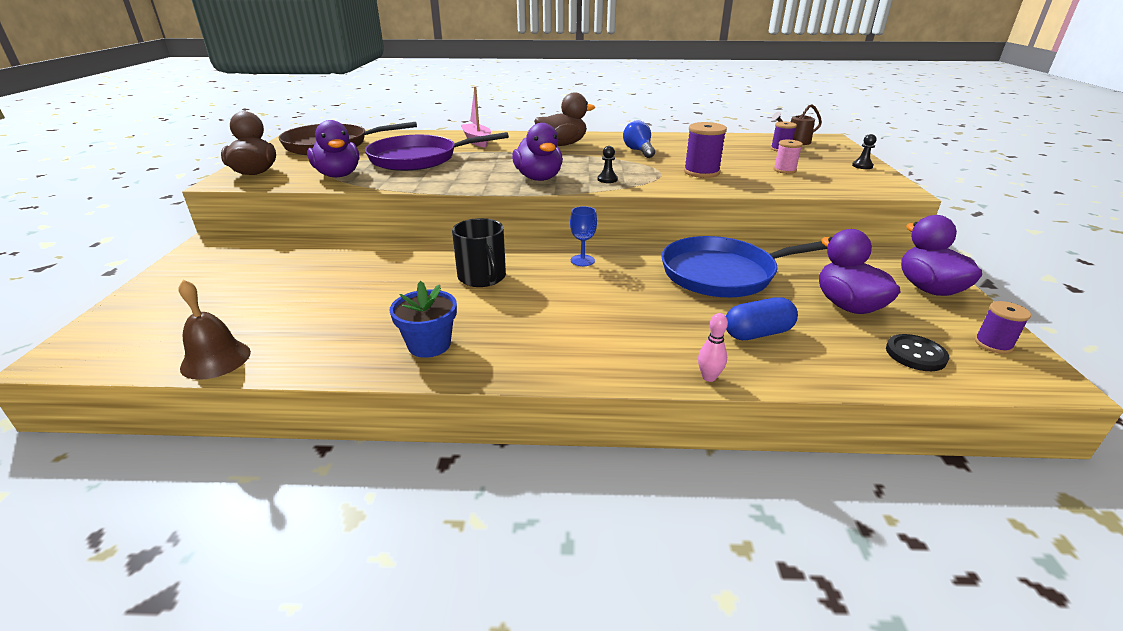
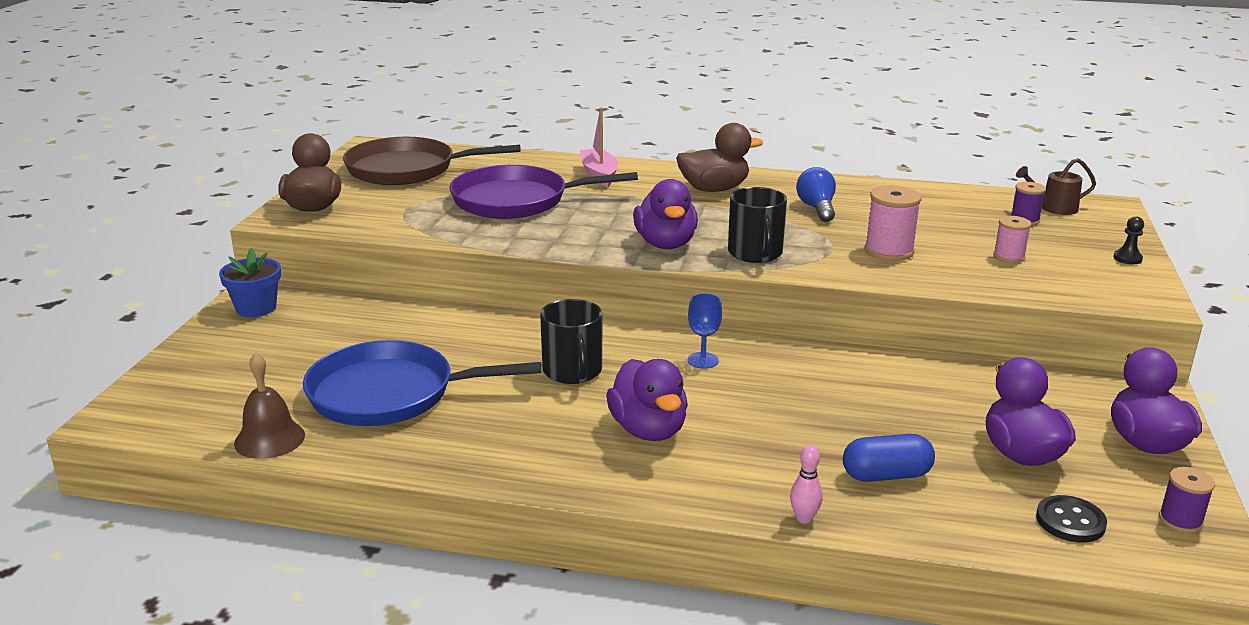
camera: 10 degrees right, 5 degrees down
purple duck [307,120,359,177] -> purple duck moved to [606,359,688,441]
blue flower pot [390,281,457,358] -> blue flower pot moved to [219,248,281,317]
black pawn [598,146,618,183] -> black mug [728,187,787,263]
blue pan [661,236,828,297] -> blue pan moved to [303,340,542,426]
purple spool [684,122,727,178] -> pink spool [865,185,922,261]

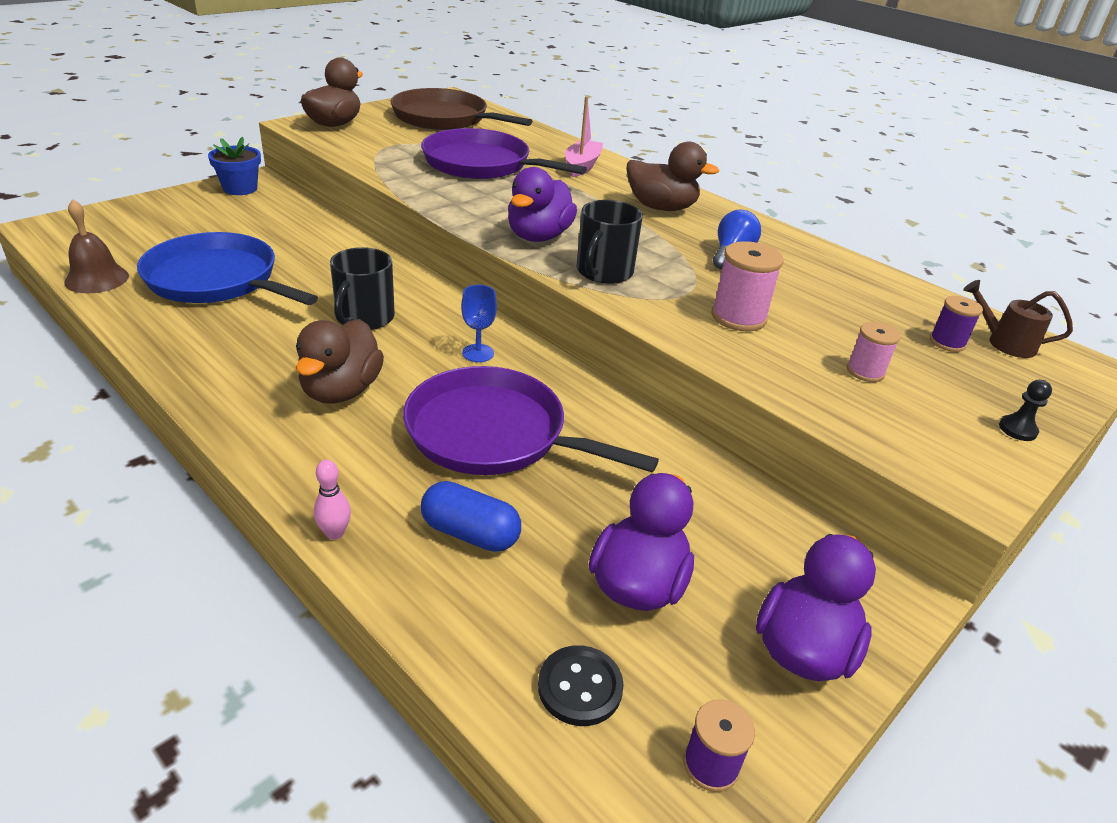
camera: 30 degrees right, 10 degrees up
purple duck [606,359,688,441] -> brown duck [296,319,384,404]
none -> purple pan [403,366,659,475]

